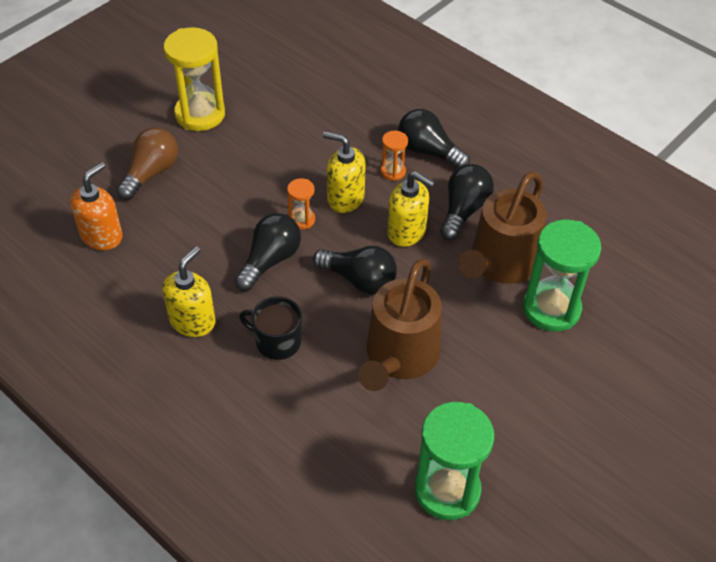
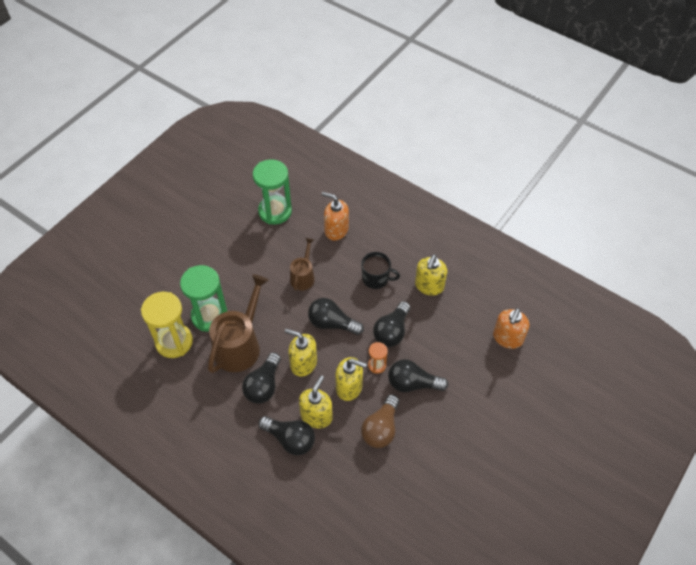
camera: 175 degrees right, 5 degrees up
brown light bulb [116,128,178,200] -> brown light bulb moved to [361,394,399,448]
yellow hourglass [164,27,225,131] -> yellow hourglass moved to [141,292,193,358]
brown watering can [358,259,442,391] -> brown watering can [290,238,315,291], size x0.56
orange hourglass [381,131,408,181] -> yellow soap dispenser [299,375,333,428]
none -> orange soap dispenser [321,192,349,241]
none -> black light bulb [388,359,448,392]

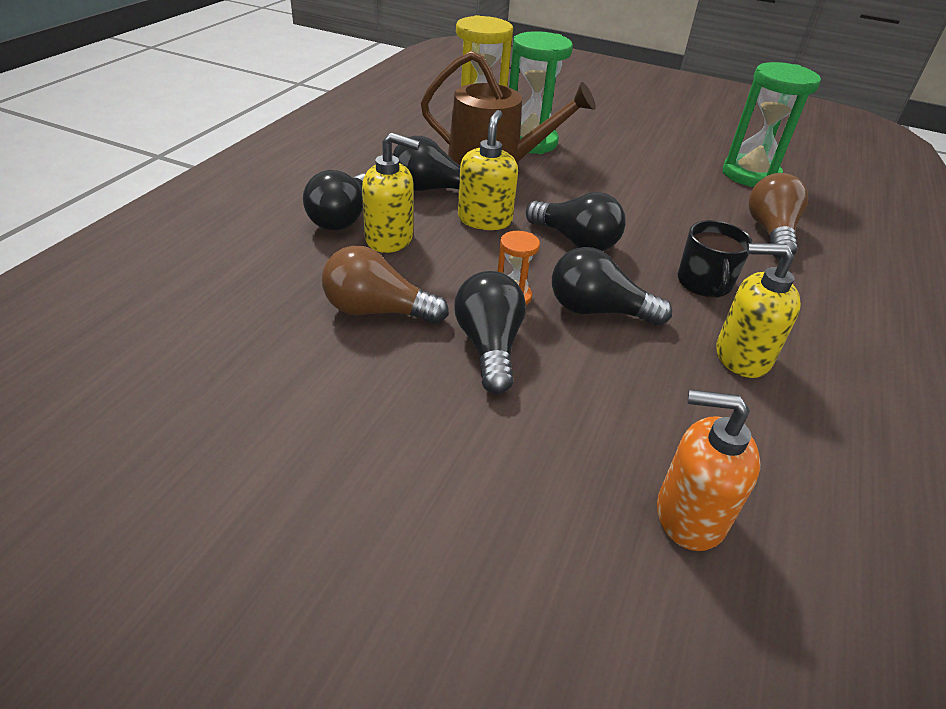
camera: 75 degrees right, 15 degrees down
brown watering can [290,238,315,291] -> none
black light bulb [308,298,364,335] -> black light bulb turned 120 degrees clockwise [526,192,626,251]
orange soap dispenser [321,192,349,241] -> brown light bulb [749,173,809,259]
yellow soap dispenser [335,357,367,401] -> none

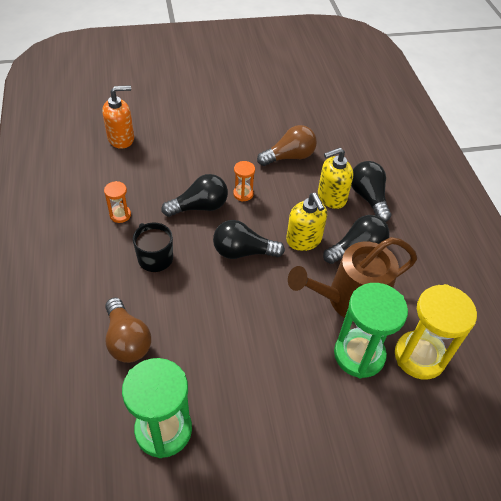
camera: 145 degrees right, 10 degrees up
black light bulb [454,271,526,394] -> none
yellow soap dispenser [717,243,801,378] -> orange hourglass [104,181,131,223]

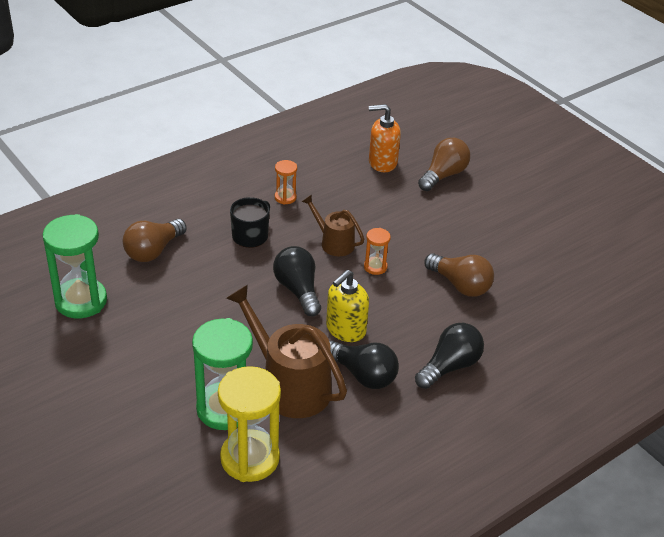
camera: 65 degrees right, 10 degrees down
orange soap dispenser [102,85,134,149] -> orange soap dispenser turned 135 degrees clockwise [369,104,401,172]
black light bulb [162,174,228,217] -> brown watering can [302,195,364,256]
yellow soap dispenser [318,148,353,209] -> none
none -> brown light bulb [418,138,470,191]

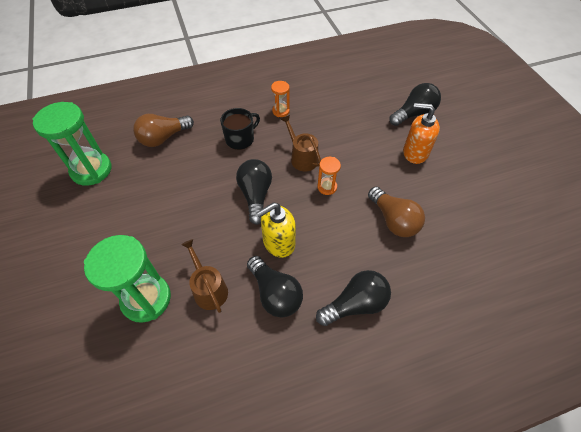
camera: 20 degrees right, 15 degrees up
yellow hourglass [218,366,281,482] -> none
brown watering can [226,285,347,418] -> brown watering can [181,239,228,313], size x0.56
orange soap dispenser [369,104,401,172] -> orange soap dispenser moved to [403,103,440,164]
brown light bulb [418,138,470,191] -> black light bulb [389,83,441,126]

